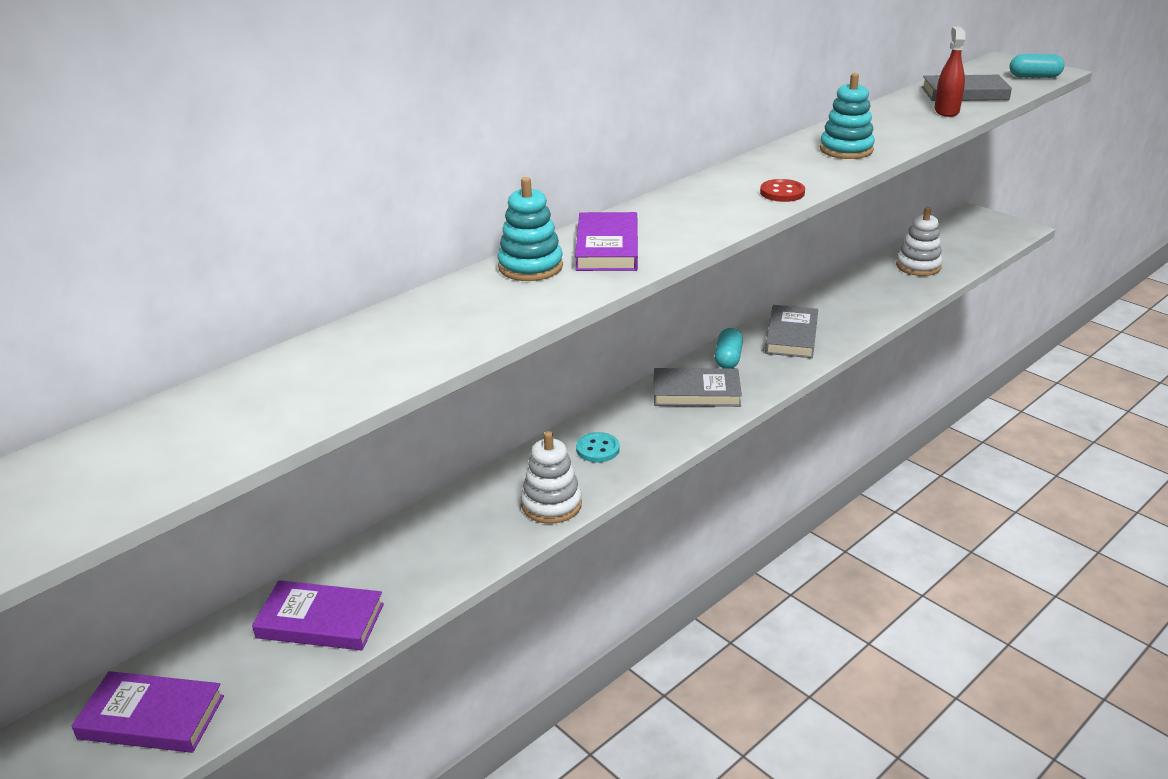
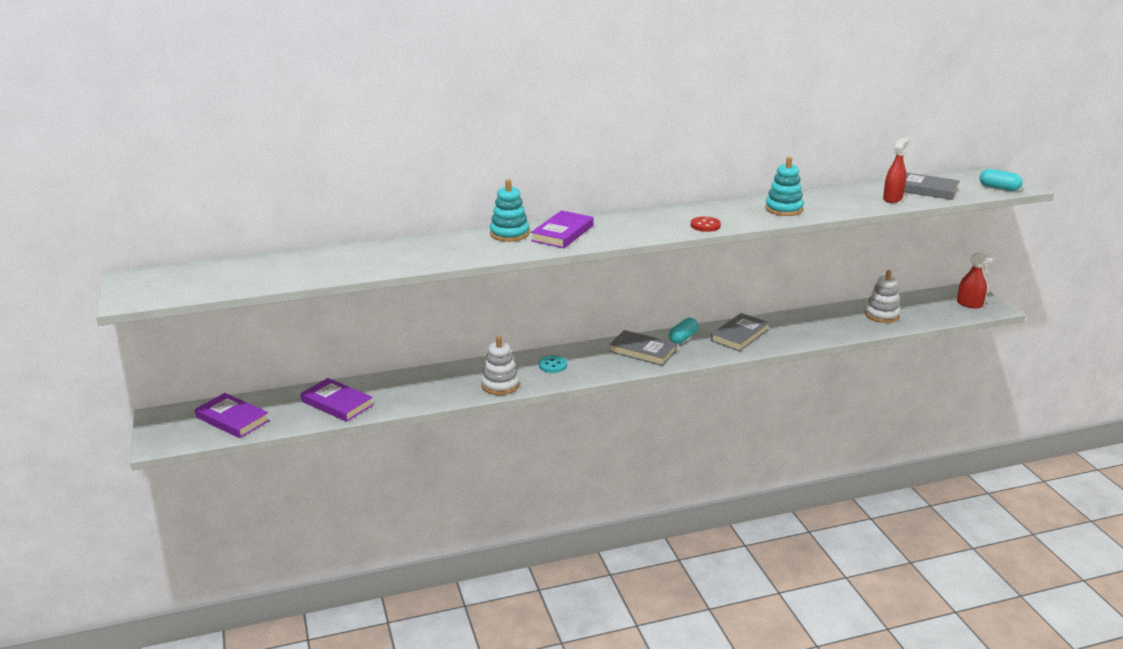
camera: 25 degrees right, 5 degrees down
none -> red spray bottle [957,252,994,308]

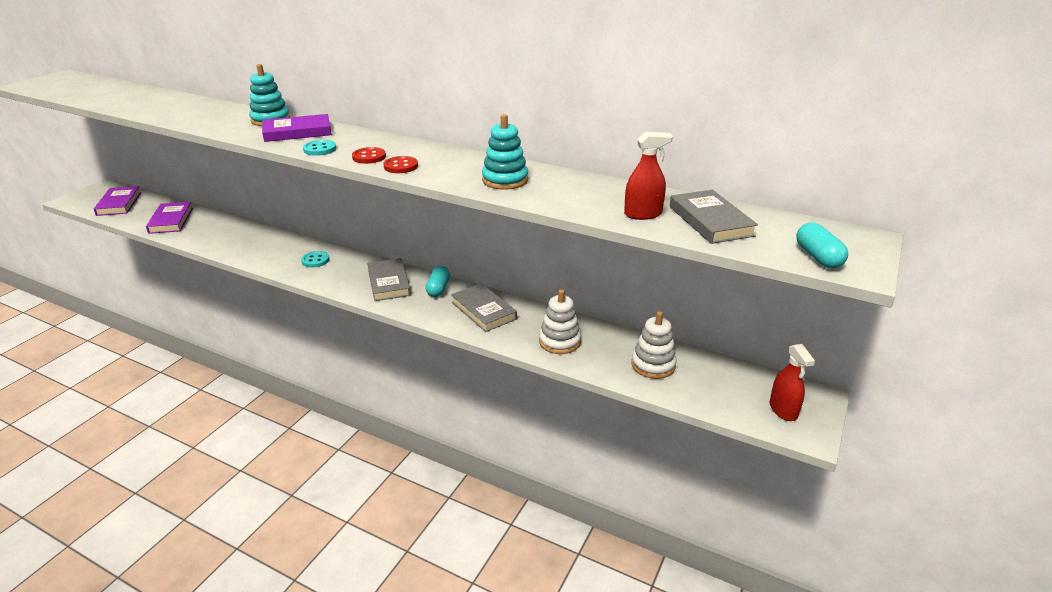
camera: 45 degrees right, 5 degrees up
white stacking toy [481,336,519,395] -> white stacking toy moved to [539,289,581,354]
turquoise capsule [669,318,698,344] -> turquoise capsule turned 75 degrees counterclockwise [425,266,450,297]
grey book [711,313,769,352] -> grey book turned 60 degrees clockwise [451,283,517,332]
none -> turquoise button [303,140,336,156]
none -> red button [352,147,386,164]

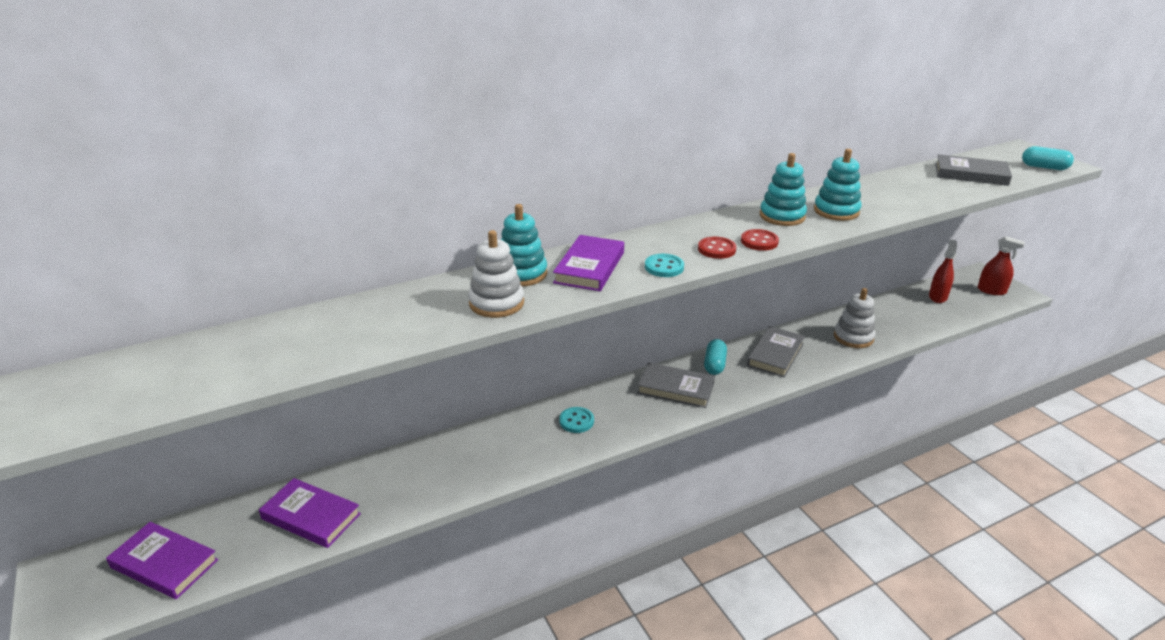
camera: 55 degrees left, 0 degrees up
turquoise capsule [425,266,450,297] -> turquoise capsule turned 60 degrees clockwise [704,339,727,375]
grey book [451,283,517,332] -> grey book turned 60 degrees counterclockwise [747,326,805,378]
red spray bottle [624,132,673,220] -> red spray bottle moved to [929,239,957,303]
white stacking toy [631,311,677,379] -> white stacking toy moved to [468,230,524,318]
none -> turquoise stacking toy [760,153,807,226]

